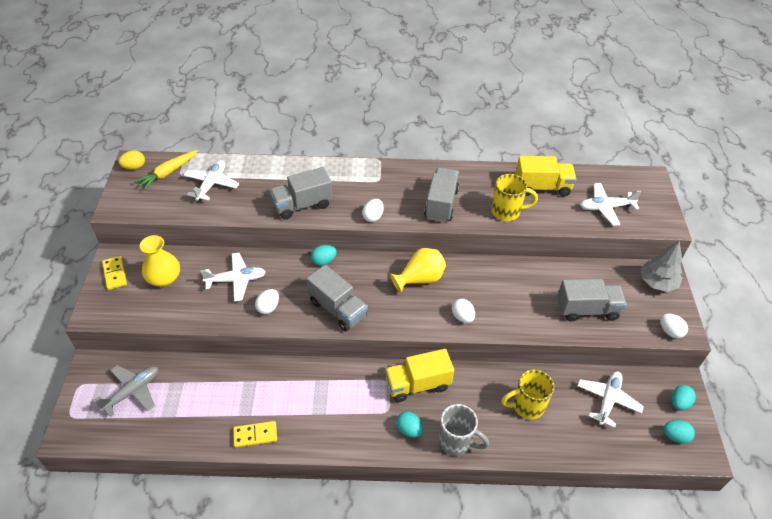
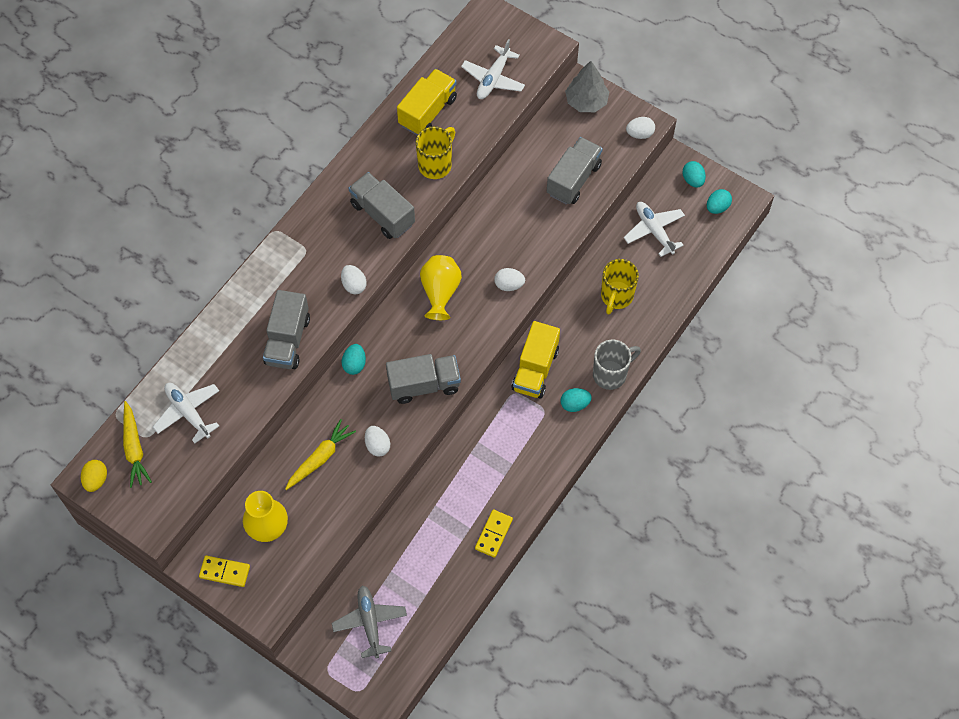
camera: 55 degrees left, 15 degrees up
white plane [200,253,266,301] -> yellow carrot [285,419,356,490]

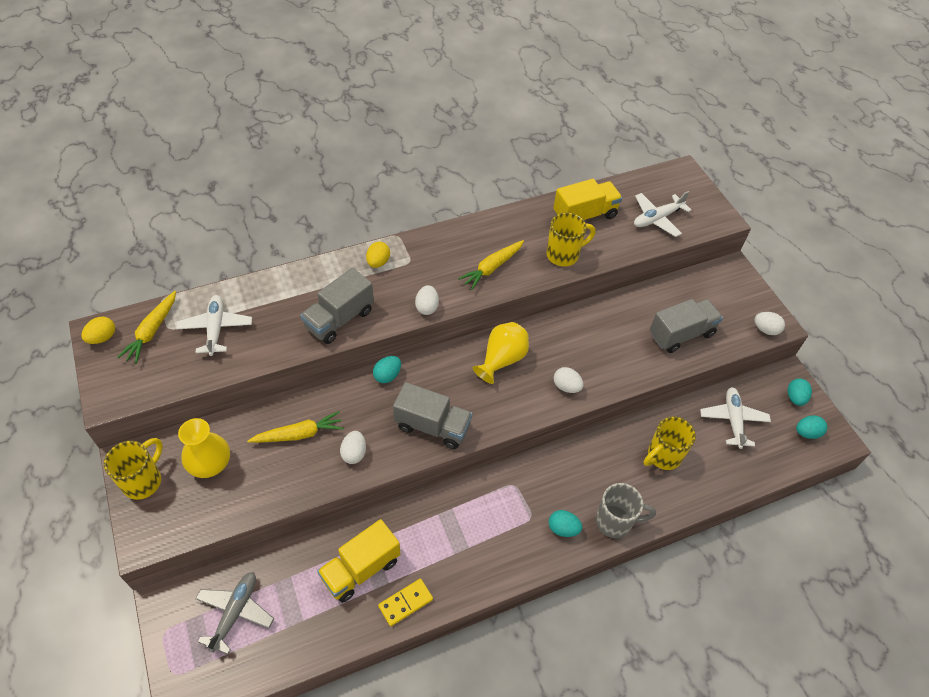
camera: 30 degrees right, 10 degrees down
yellow domino [199,556,250,587] -> yellow mug [104,438,163,500]
grey truck [349,172,415,239] -> yellow carrot [458,240,524,290]
yellow truck [511,321,560,398] -> yellow truck moved to [317,519,400,603]
grey tree [565,61,609,112] -> none
none -> yellow egg [366,242,390,268]

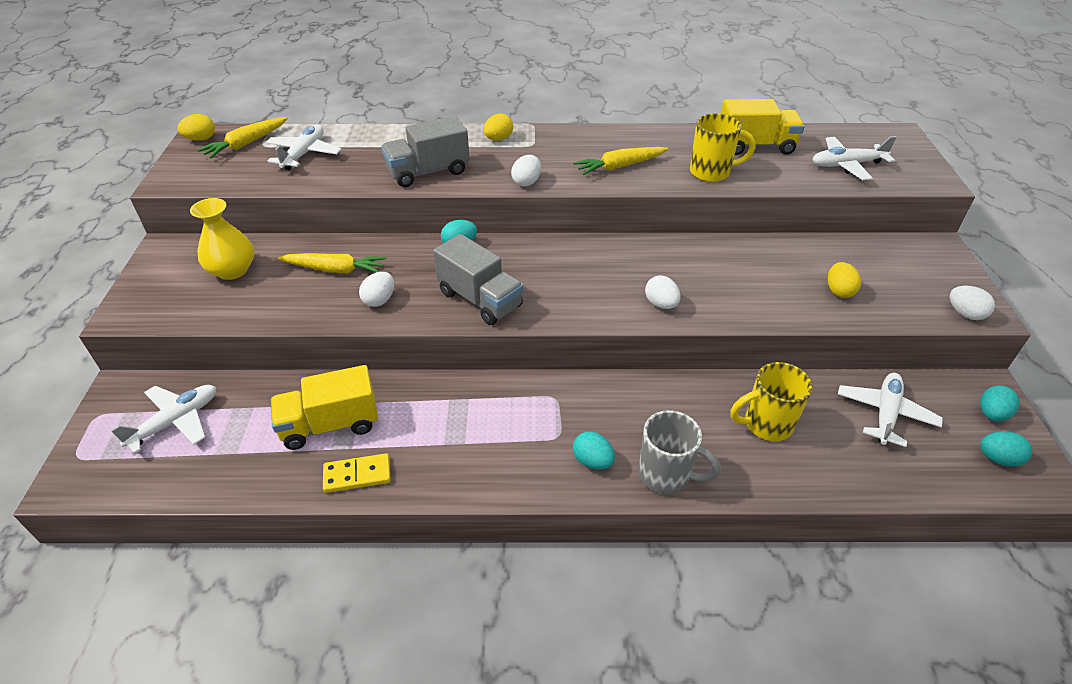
camera: 25 degrees right, 10 degrees down
yellow mug [104,438,163,500] -> none
grey plane [195,572,274,654] -> white plane [111,385,216,454]
yellow vase [473,322,529,384] -> none
grey truck [650,299,723,353] -> yellow egg [828,262,861,298]

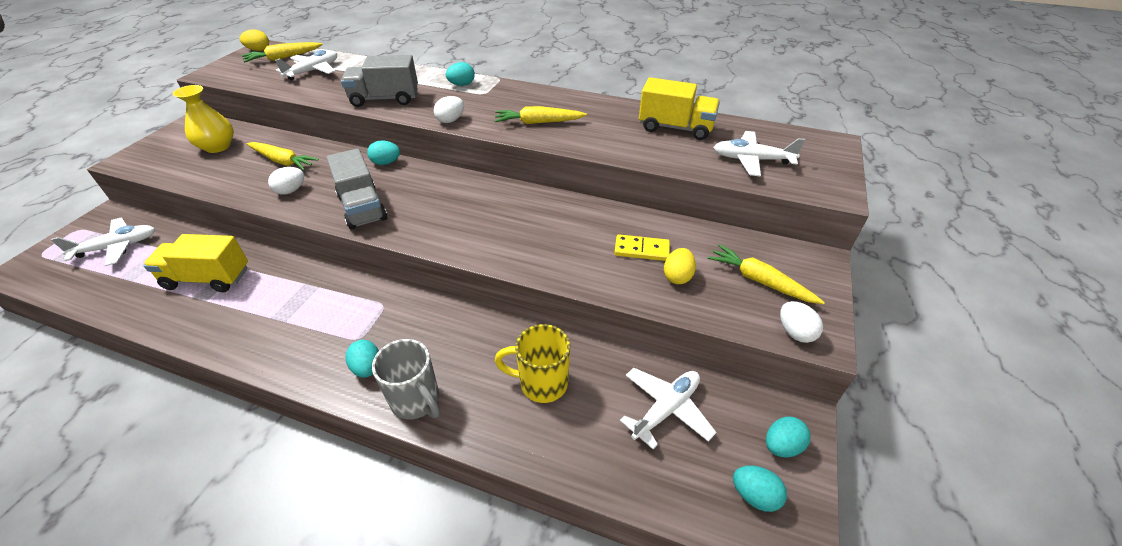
camera: 20 degrees right, 0 degrees up
yellow domino [323,453,391,493] -> yellow domino moved to [614,234,670,261]
yellow egg [484,114,513,141] -> turquoise egg [445,62,475,86]
white egg [645,276,681,309] -> none
yellow mug [690,113,755,182] -> none
none -> yellow carrot [708,244,825,304]

